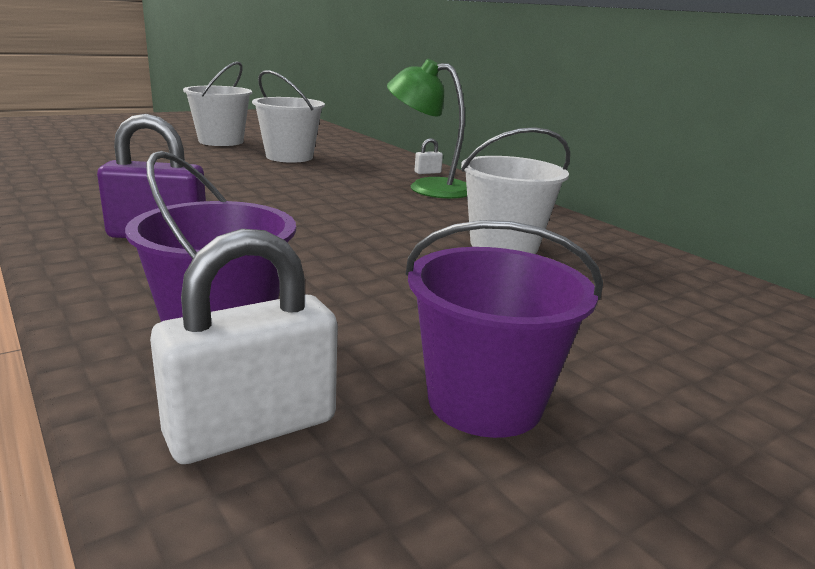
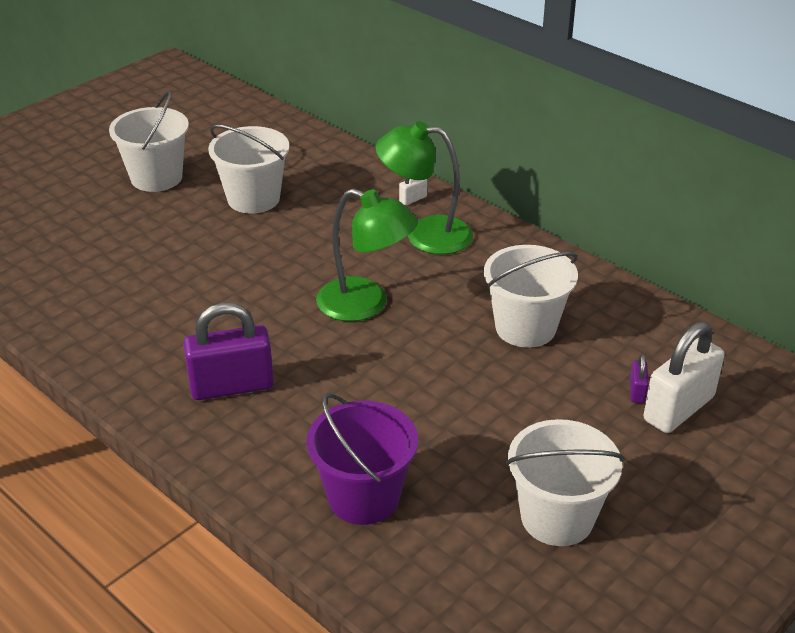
camera: 10 degrees left, 15 degrees up
white padlock [150,229,338,464] -> white padlock moved to [644,322,724,433]
purple bucket [406,220,603,438] -> white bucket [506,419,625,546]
none -> green lamp [316,188,418,322]
none -> purple padlock [630,354,648,403]

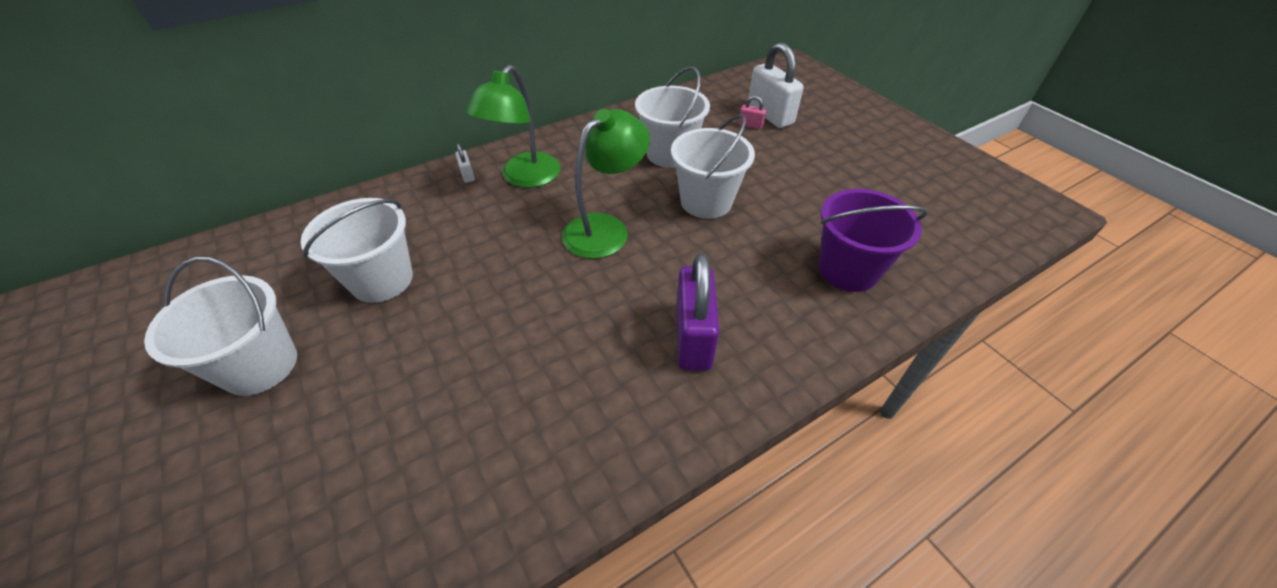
camera: 75 degrees left, 10 degrees up
white bucket [506,419,625,546] -> white bucket moved to [671,114,755,219]
purple padlock [630,354,648,403] -> pink padlock [739,96,766,129]

